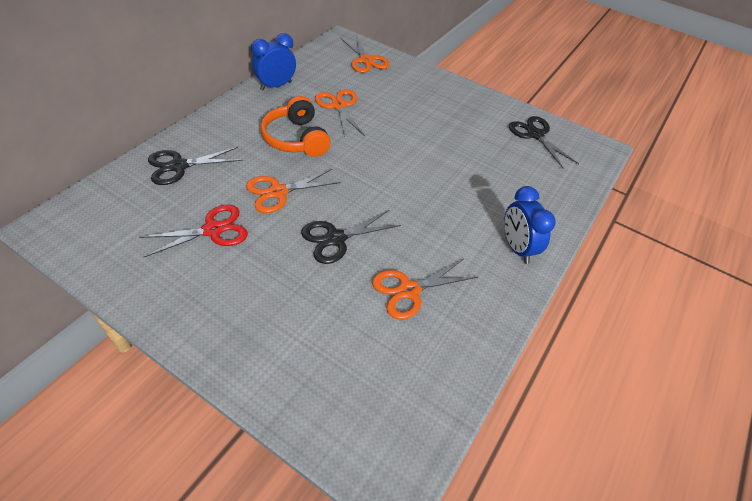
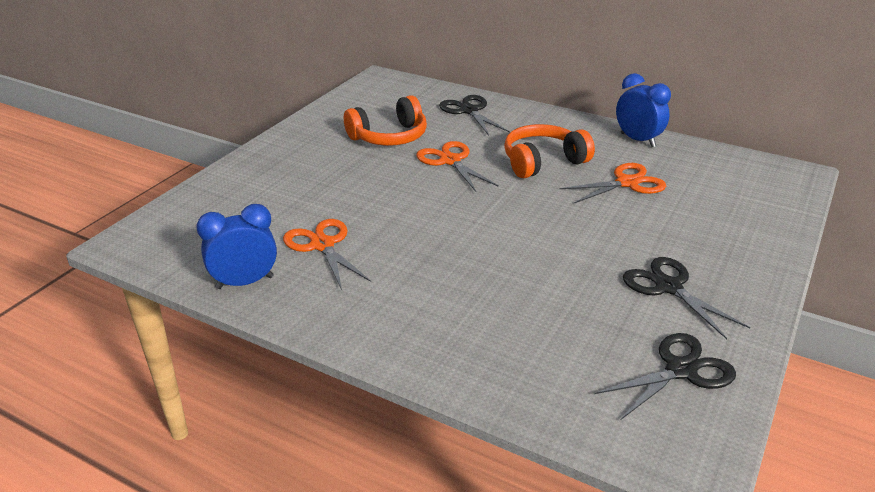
camera: 90 degrees right, 15 degrees down
red scissors [139,205,248,257] -> orange headphones [344,95,427,146]
black scissors [301,210,401,264] -> black scissors moved to [623,257,750,339]
orange scissors [341,35,390,73] -> none
blue clock [504,186,556,264] -> blue clock moved to [196,204,277,289]

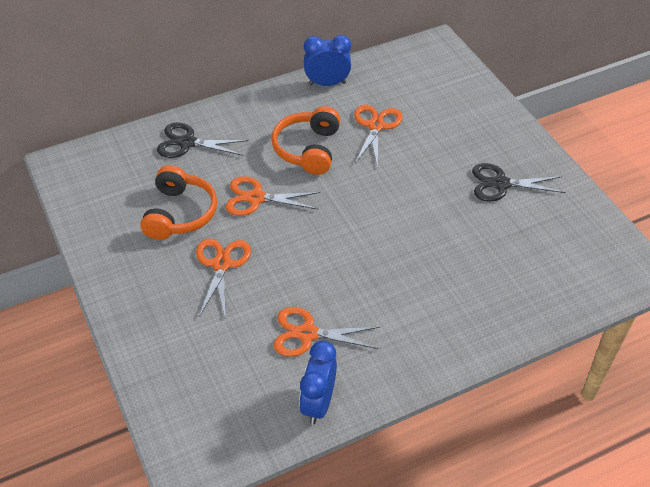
camera: 55 degrees left, 15 degrees up
black scissors [594,333,736,420] -> none
none -> orange scissors [196,239,251,317]

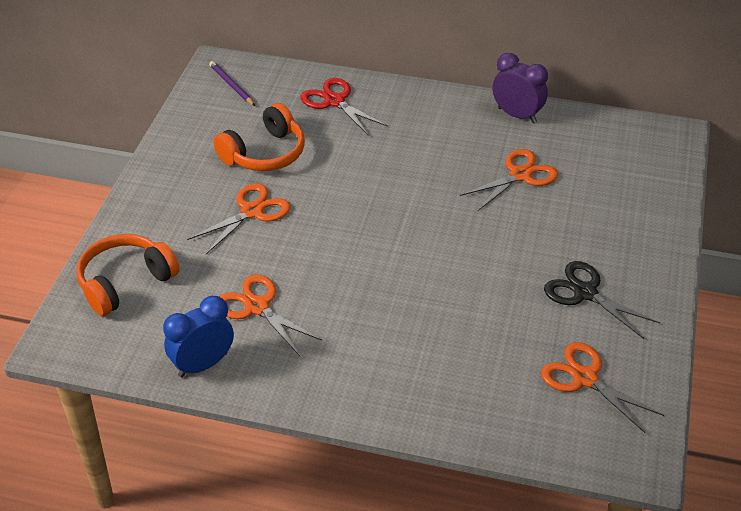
camera: 40 degrees right, 5 degrees down
black scissors [157,122,248,158] -> red scissors [301,78,387,136]
orange scissors [225,176,320,216] -> orange scissors moved to [541,342,664,433]
orange headphones [272,106,340,175] -> orange headphones moved to [76,234,180,316]
blue clock [304,35,351,86] -> purple clock [493,53,548,123]
none -> purple pencil [209,61,255,106]

